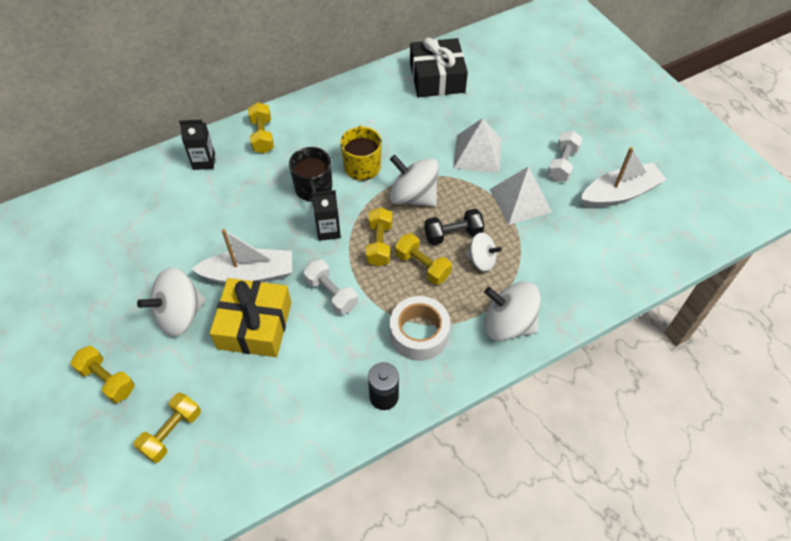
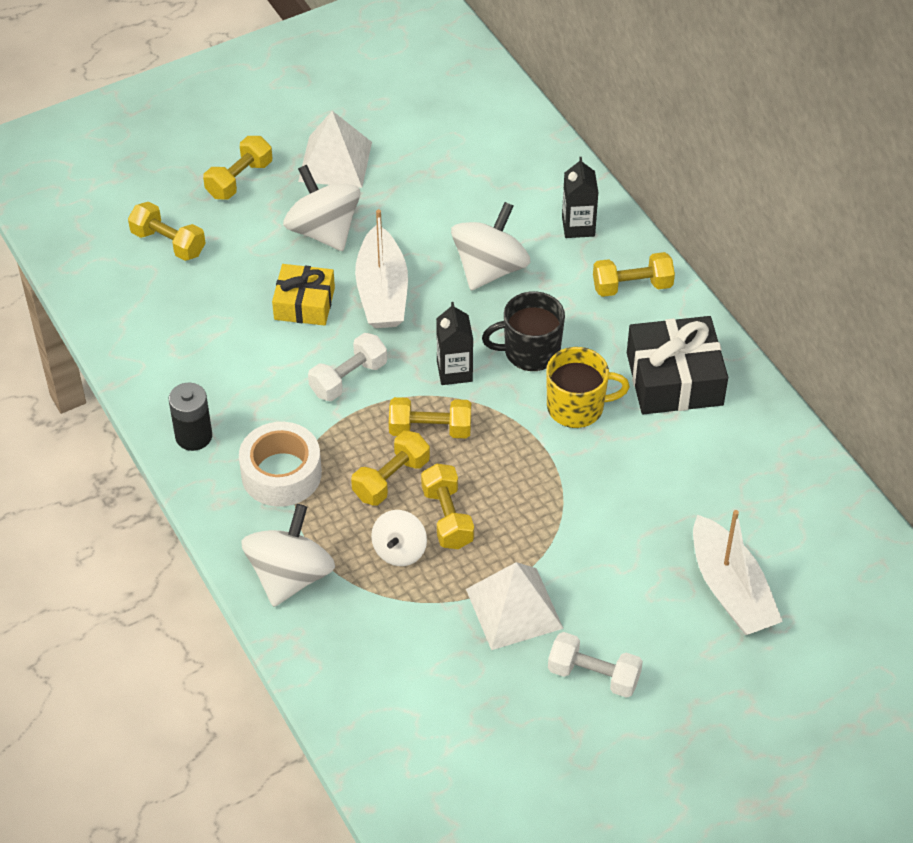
camera: 90 degrees right, 5 degrees down
yellow gift [210,278,291,357] -> yellow gift [272,264,335,326], size x0.65
white spinning top [389,155,439,206] -> white spinning top moved to [451,202,530,291]
black gift [410,38,468,97] -> black gift moved to [627,316,728,414]
black dumbbell [424,209,485,245] -> yellow dumbbell [421,464,474,549]
white pyramid [453,118,501,173] -> white pyramid moved to [298,111,372,188]
white boat [580,147,667,208] -> white boat moved to [693,510,783,635]

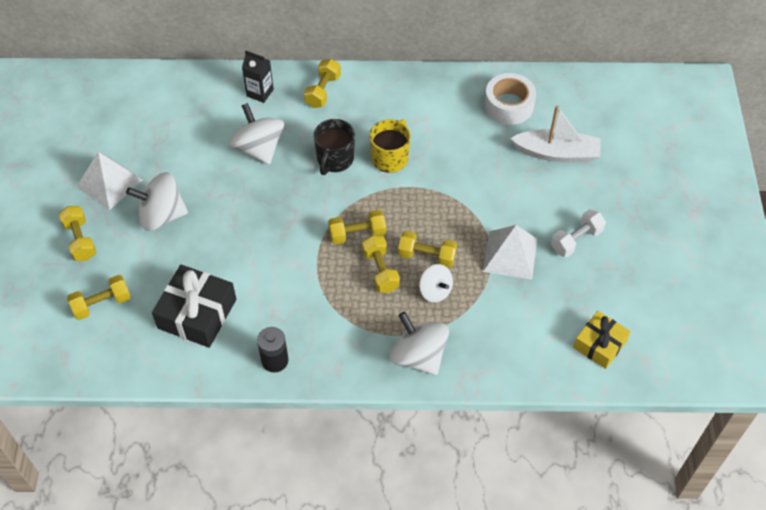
camera: 60 degrees left, 5 degrees up
white tape [239,422,322,507] -> white tape moved to [484,73,536,125]
yellow gift [272,264,335,326] -> yellow gift moved to [573,311,631,369]
white dumbbell [308,333,387,401] -> none
white boat [355,209,408,328] -> none
yellow dumbbell [389,397,471,438] -> yellow dumbbell turned 45 degrees clockwise [328,210,386,245]
black carton [436,302,473,385] -> none
black gift [627,316,728,414] -> black gift moved to [152,265,236,348]

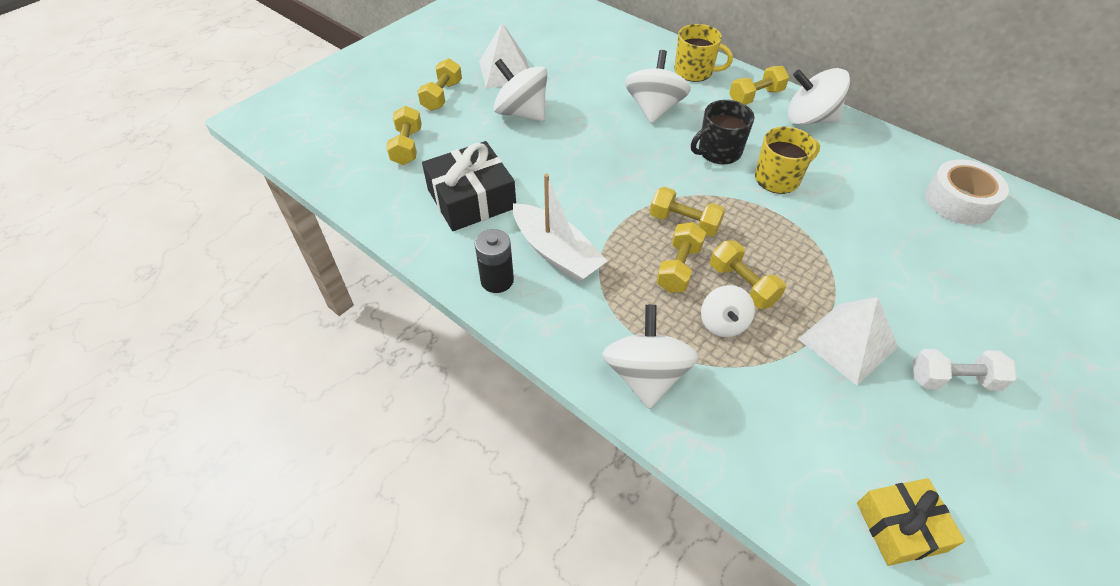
camera: 40 degrees right, 5 degrees down
yellow dumbbell [67,275,131,320] -> yellow dumbbell turned 75 degrees clockwise [386,106,422,165]
black carton [242,51,274,103] -> yellow mug [675,24,733,82]
white boat [510,106,601,162] -> white boat moved to [513,174,607,282]
none -> white spinning top [787,68,850,125]

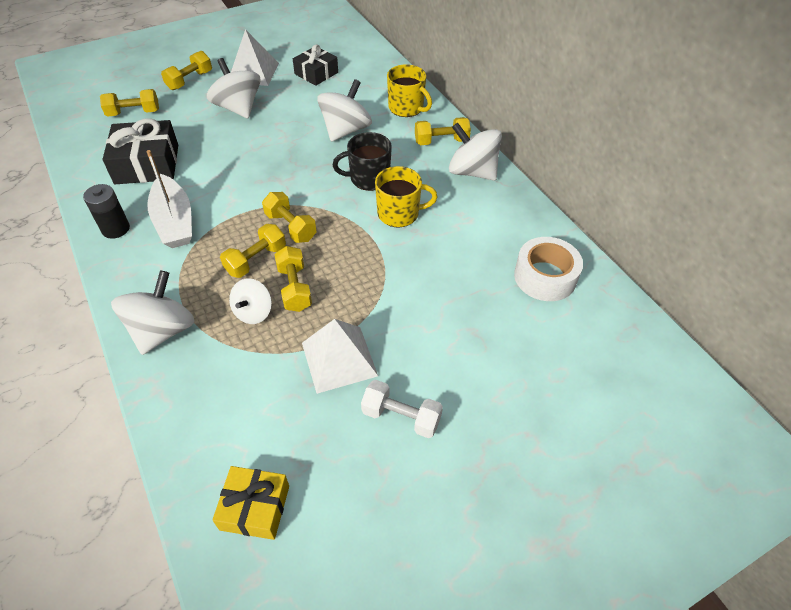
camera: 20 degrees right, 0 degrees up
yellow dumbbell [386,106,422,165] -> yellow dumbbell turned 60 degrees clockwise [100,89,159,117]
none -> black gift [293,44,338,86]

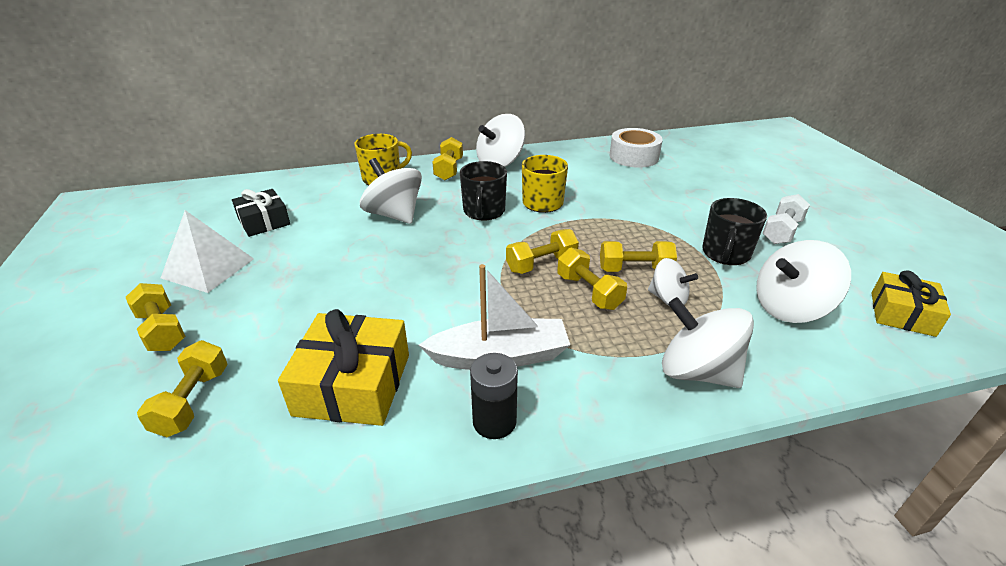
camera: 75 degrees left, 15 degrees down
black gift [103,118,178,184] -> yellow gift [278,309,409,426]
white spinning top [207,58,261,119] -> white spinning top moved to [756,240,851,323]
white pyramid [302,319,378,394] -> black mug [702,198,767,265]

